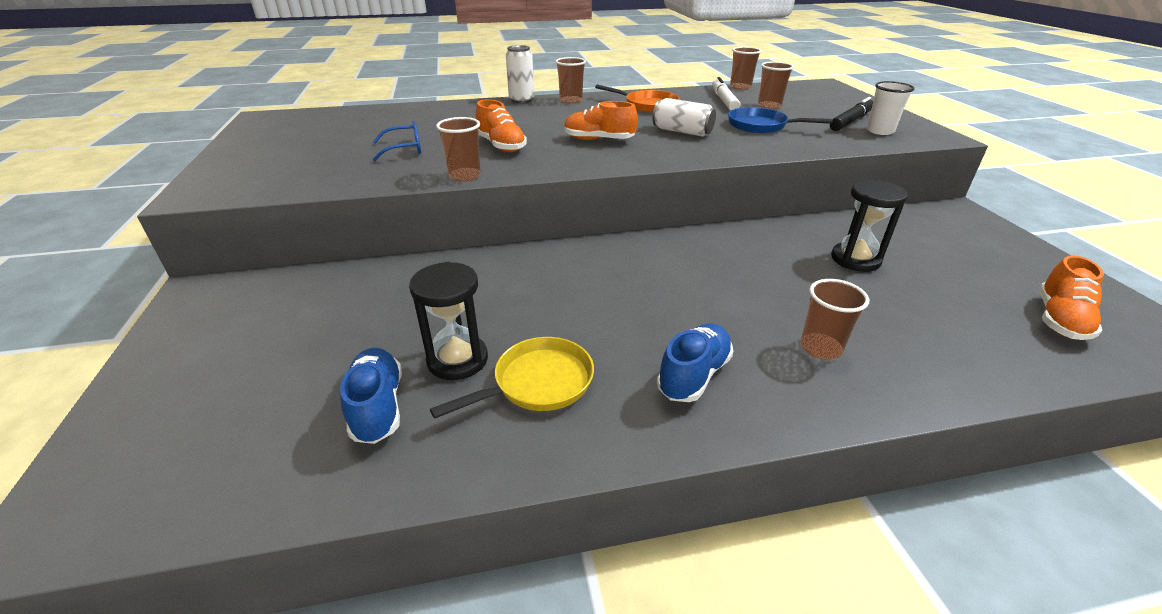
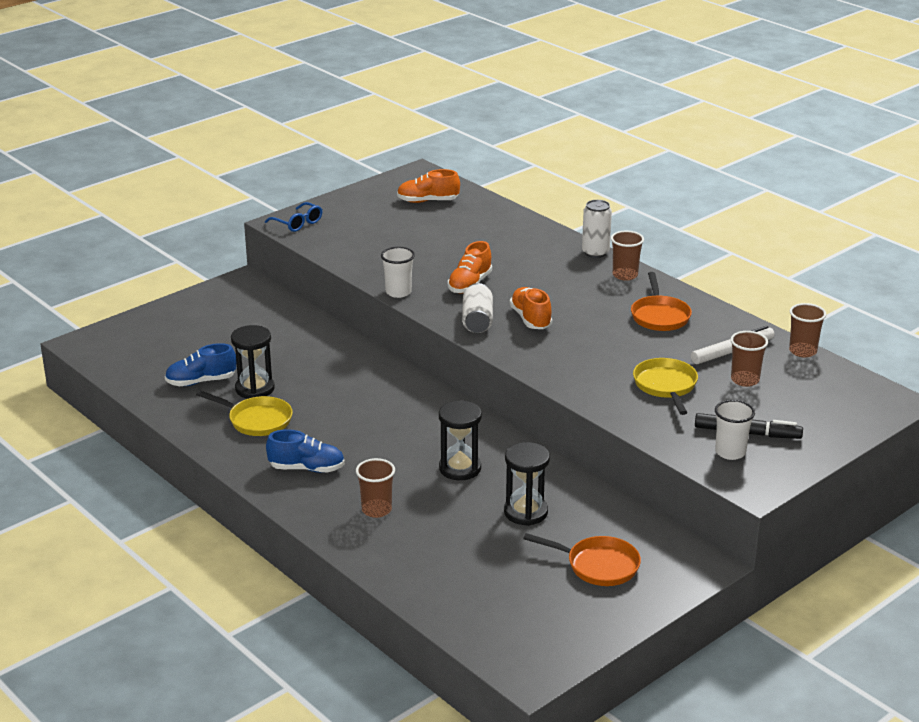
camera: 60 degrees right, 5 degrees down
blue shoe [340,348,402,444] -> blue shoe turned 150 degrees counterclockwise [165,343,236,386]
blue glasses [372,121,421,161] -> blue glasses moved to [265,202,322,232]
brown cup [436,117,481,181] -> white cup [381,247,415,298]
white can [652,98,716,137] -> white can moved to [462,283,493,333]
blue pan [728,107,833,133] -> yellow pan [633,358,698,415]
orange shoe [1039,255,1104,340] -> orange shoe moved to [397,169,460,203]
none -> black hourglass [439,400,482,480]
none -> orange pan [523,533,641,586]

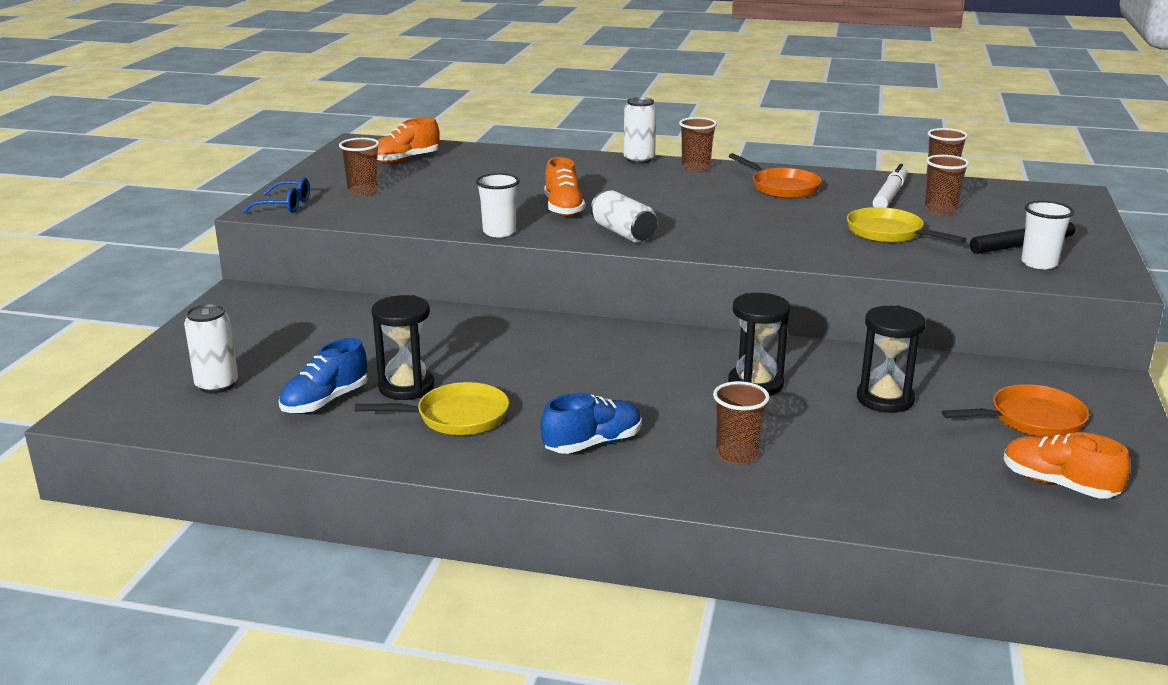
camera: 35 degrees left, 5 degrees down
orange shoe [510,287,552,329] -> orange shoe moved to [1004,432,1130,498]
none -> white can [184,304,238,393]
none -> brown cup [339,138,379,196]

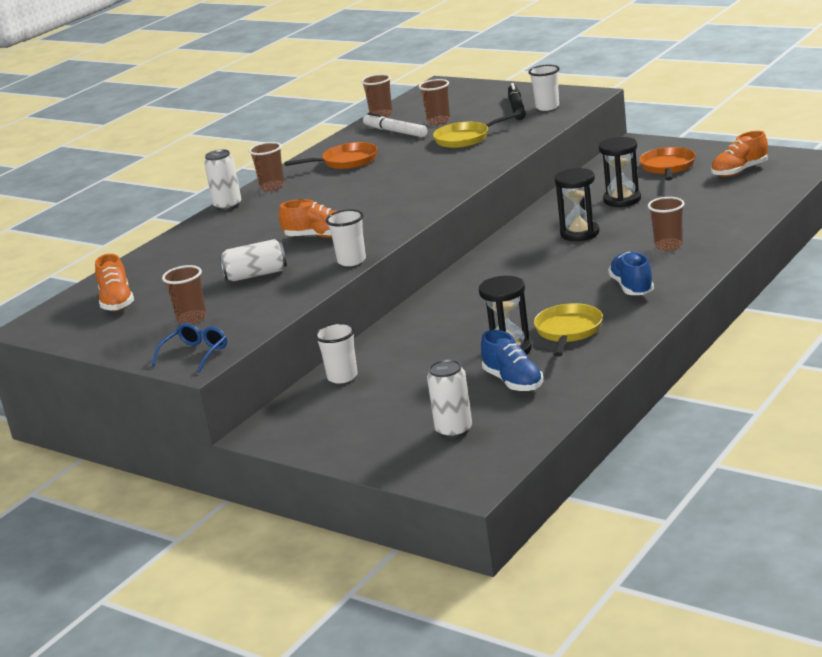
camera: 65 degrees left, 0 degrees up
white can [591,190,657,243] -> white can moved to [219,239,287,281]
none -> white cup [314,323,358,384]

